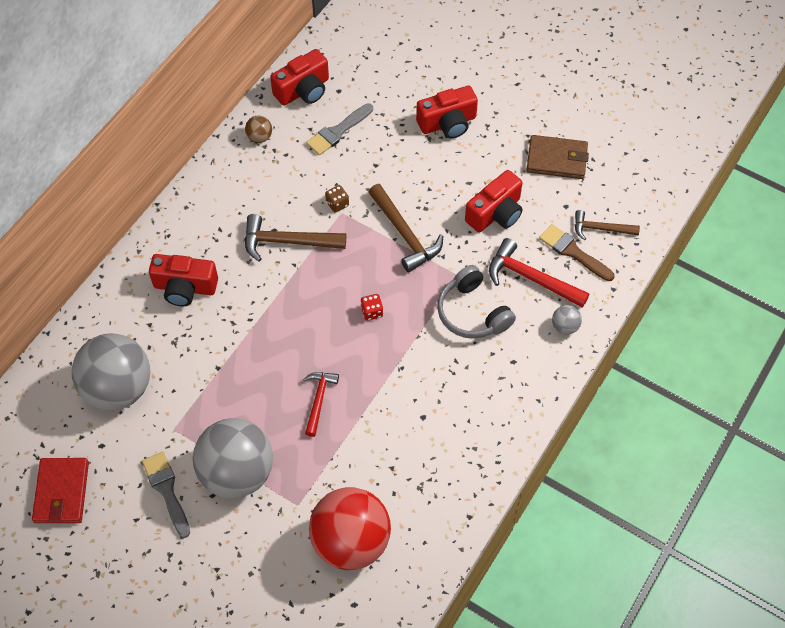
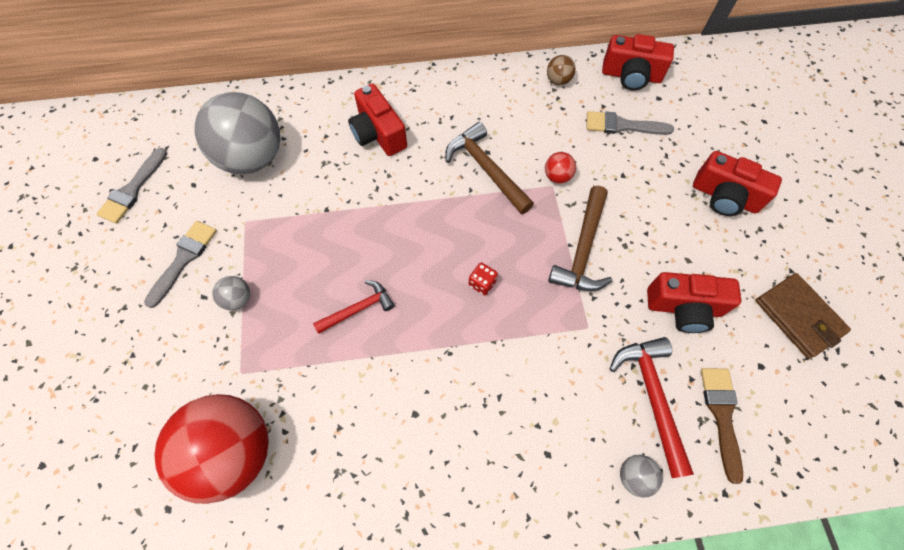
camera: 50 degrees right, 5 degrees up
red wallet [32,458,89,523] -> grey brush [96,148,167,224]
grey ball [193,418,273,499] -> grey ball [212,276,250,310], size x0.40
brown dice [325,185,349,213] -> red ball [545,152,576,184]
grey headphones [437,265,516,339] -> none
brown hammer [575,210,640,240] -> none

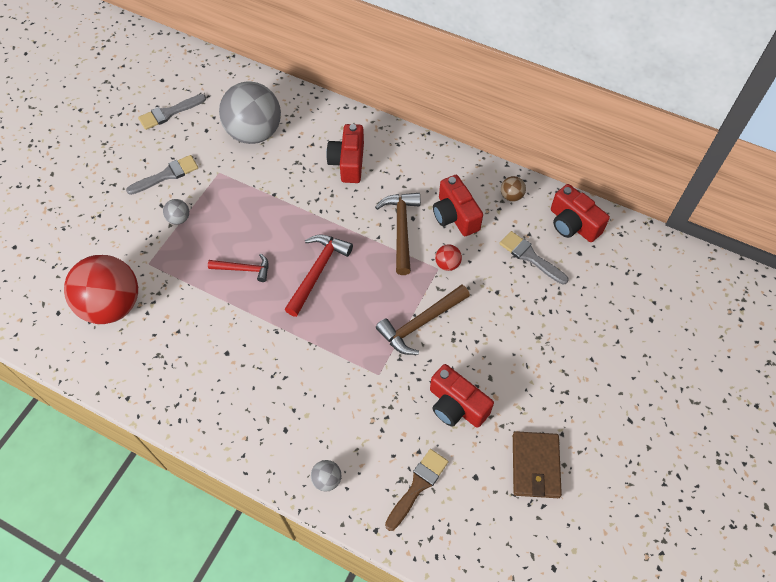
camera: 35 degrees right, 5 degrees down
red dice [469,263,498,295] -> none
red hammer [610,337,694,478] -> red hammer moved to [284,235,353,317]
red camera [693,151,782,216] -> red camera moved to [433,175,483,236]

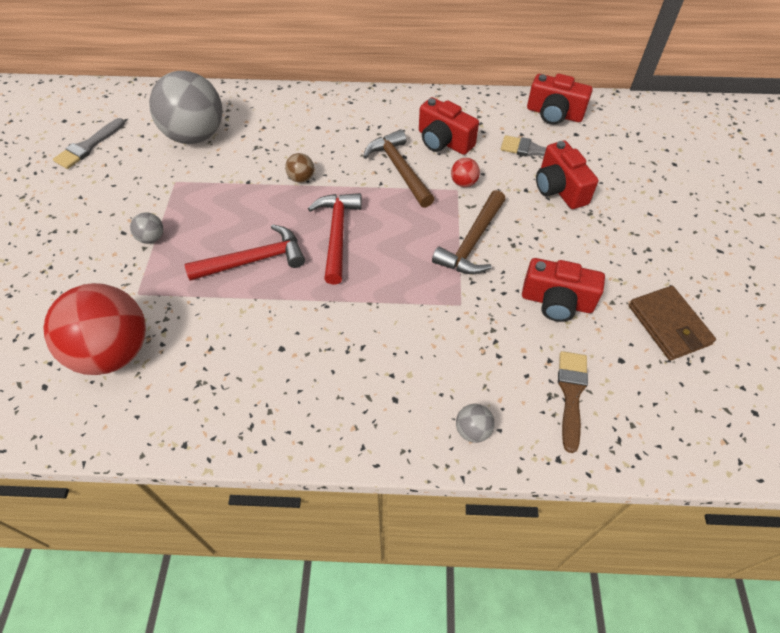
camera: 25 degrees left, 5 degrees down
grey brush [126,155,198,195] -> none
red hammer [208,254,268,282] -> red hammer [185,224,305,281], size x1.57
red camera [326,124,364,183] -> red camera moved to [536,141,598,209]
brown ball [501,176,526,202] -> brown ball moved to [285,153,314,183]

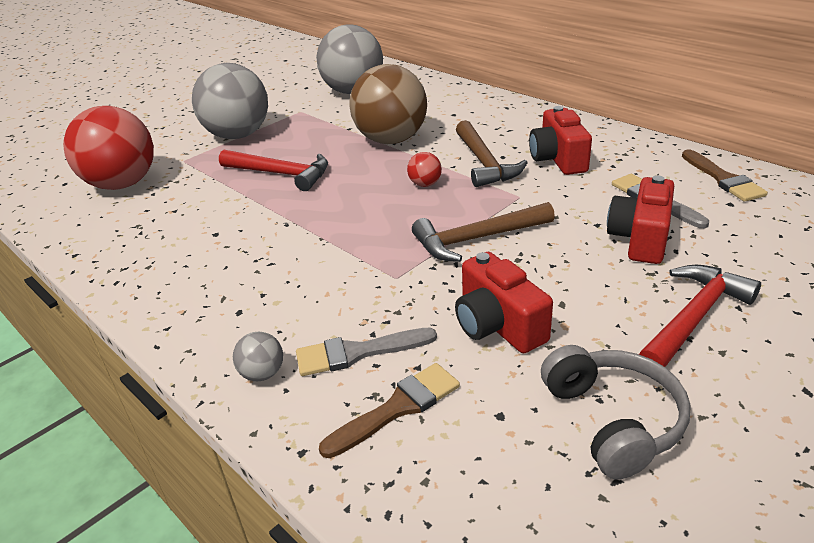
camera: 45 degrees right, 20 degrees down
grey brush [53,118,125,169] -> grey brush moved to [296,328,437,376]
grey ball [130,212,163,244] -> grey ball [192,63,268,139], size x2.50
brown ball [285,153,314,183] -> brown ball [349,64,427,144], size x2.50
red hammer [308,193,362,284] -> red hammer moved to [639,265,761,367]
brown hammer [363,129,434,208] -> brown hammer turned 150 degrees clockwise [456,120,528,187]
red ball [451,158,480,187] -> red ball moved to [407,152,442,187]
red camera [527,74,593,125] -> brown brush [682,149,768,202]
brown wallet [629,286,716,360] -> grey headphones [541,345,691,479]

